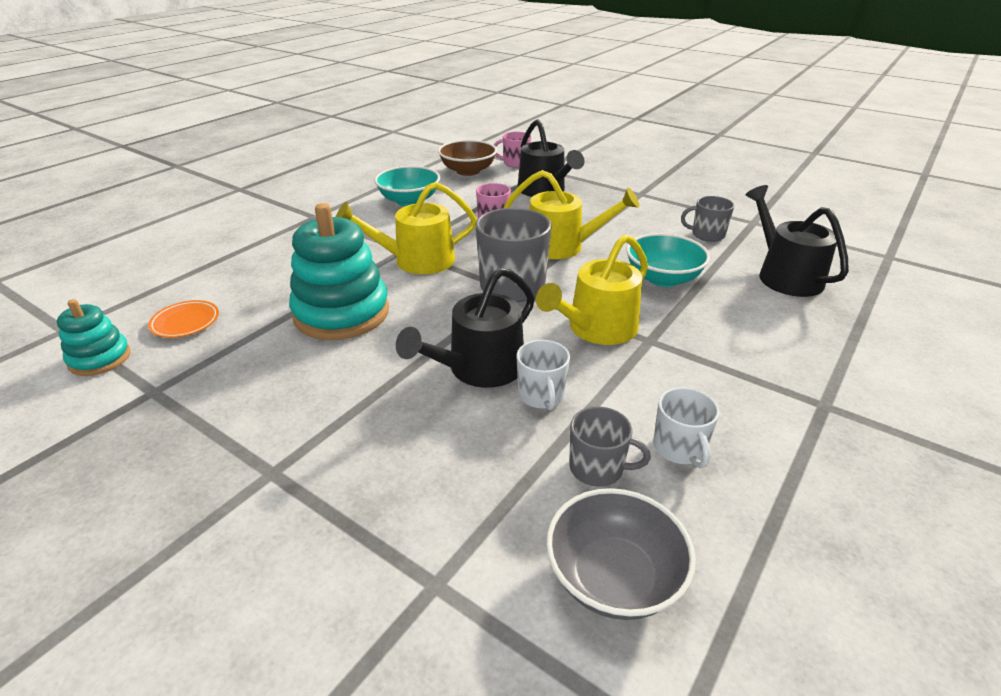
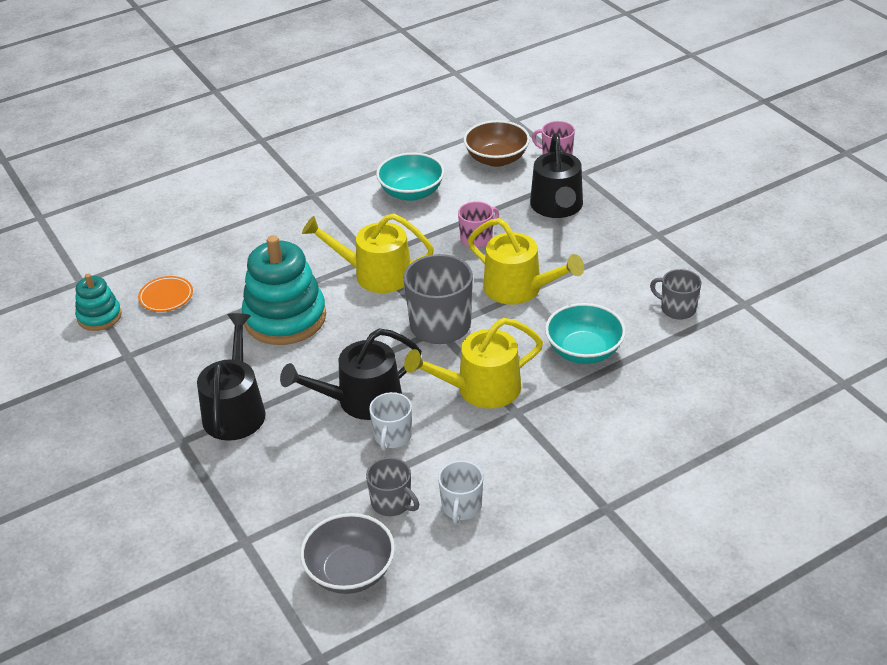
camera: 25 degrees right, 5 degrees up
black watering can [746,185,849,297] -> black watering can moved to [197,313,266,441]

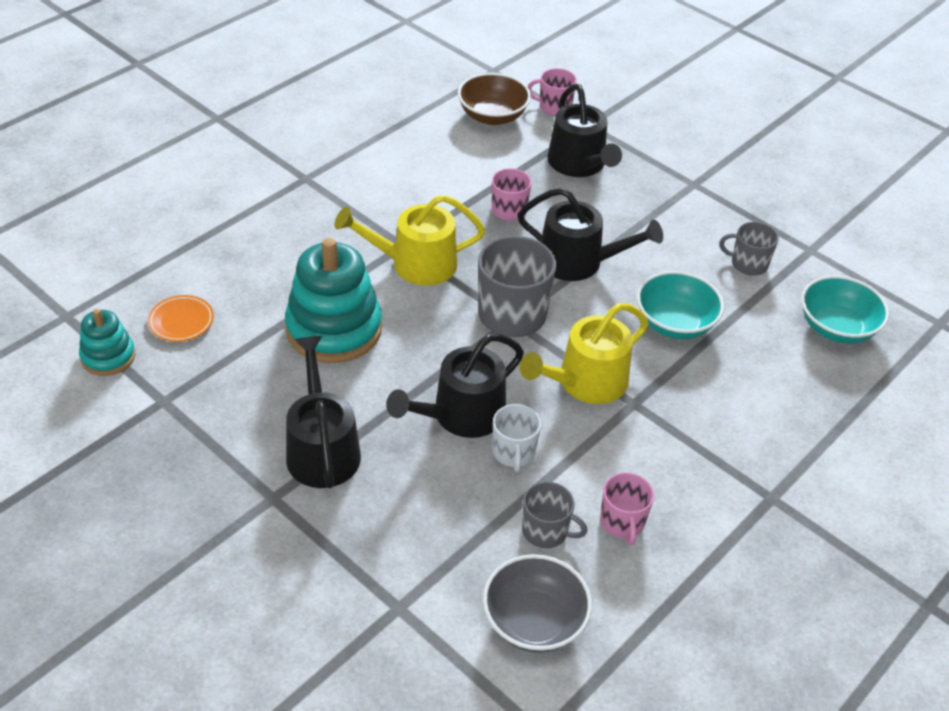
camera: 20 degrees left, 5 degrees up
turquoise bowl [376,152,445,201] -> turquoise bowl moved to [801,276,889,344]
white mug [438,461,483,524] -> pink mug [600,473,654,545]
yellow watering can [468,218,584,304] -> black watering can [518,188,663,281]

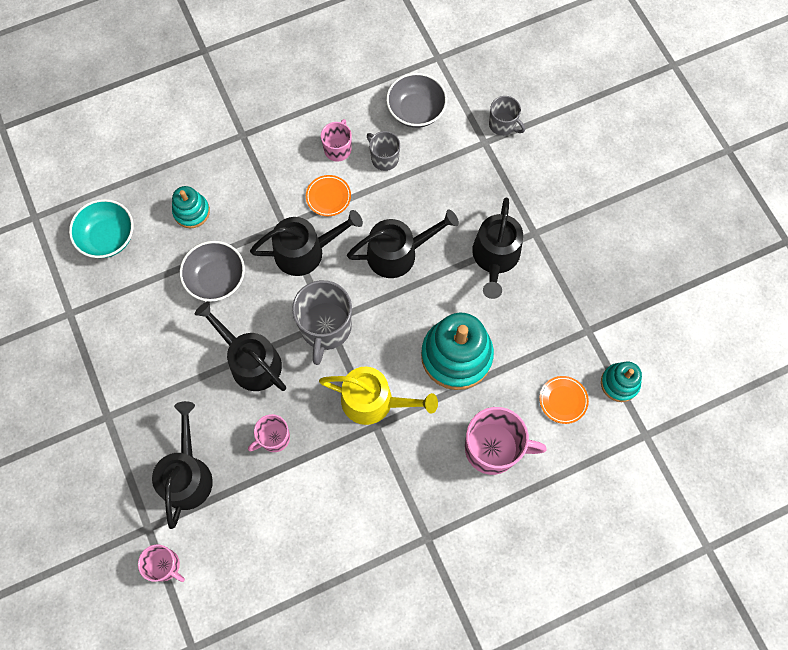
camera: 155 degrees left, 25 degrees up
brown bowl [458,73,531,125] -> none
white mug [493,404,541,472] -> none
yellow watering can [520,303,649,404] -> black watering can [250,210,363,276]
turquoise bowl [637,271,724,339] -> grey bowl [180,241,245,302]
grey mug [719,222,779,276] -> grey mug moved to [489,96,525,136]
none -> turquoise stacking toy [172,186,210,228]
none -> orange plate [306,175,351,216]
none -> pink mug [465,407,547,475]

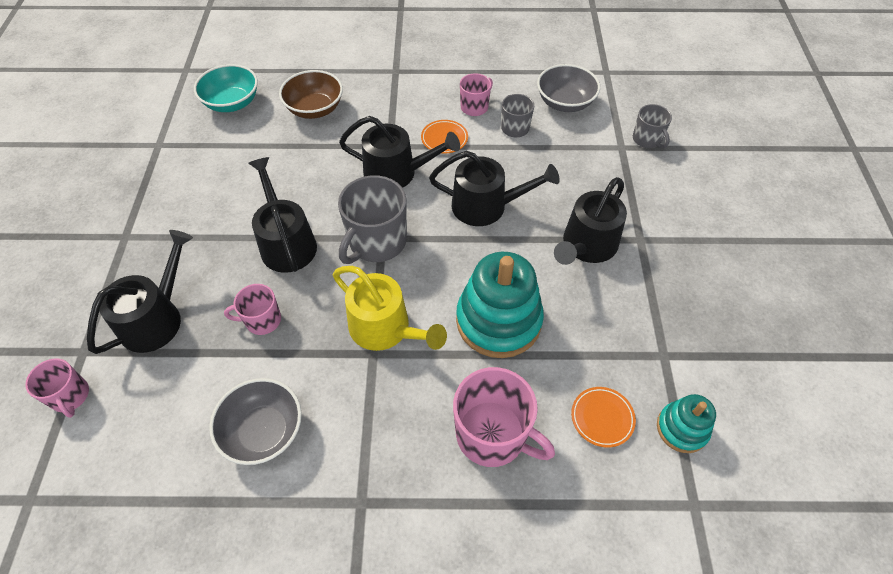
camera: 25 degrees right, 15 degrees down
turquoise stacking toy [172,186,210,228] -> brown bowl [279,70,343,119]
grey bowl [180,241,245,302] -> grey bowl moved to [209,378,302,465]

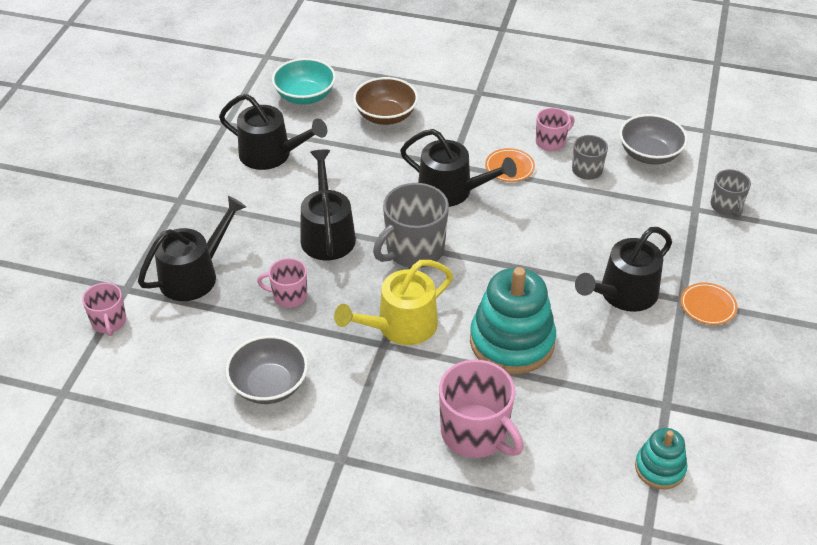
camera: 15 degrees right, 10 degrees down
yellow watering can [333,266,447,351] -> yellow watering can turned 90 degrees clockwise [334,260,453,345]
black watering can [429,151,560,226] -> black watering can moved to [219,94,327,170]
orange plate [571,387,636,448] -> orange plate moved to [681,282,737,325]

